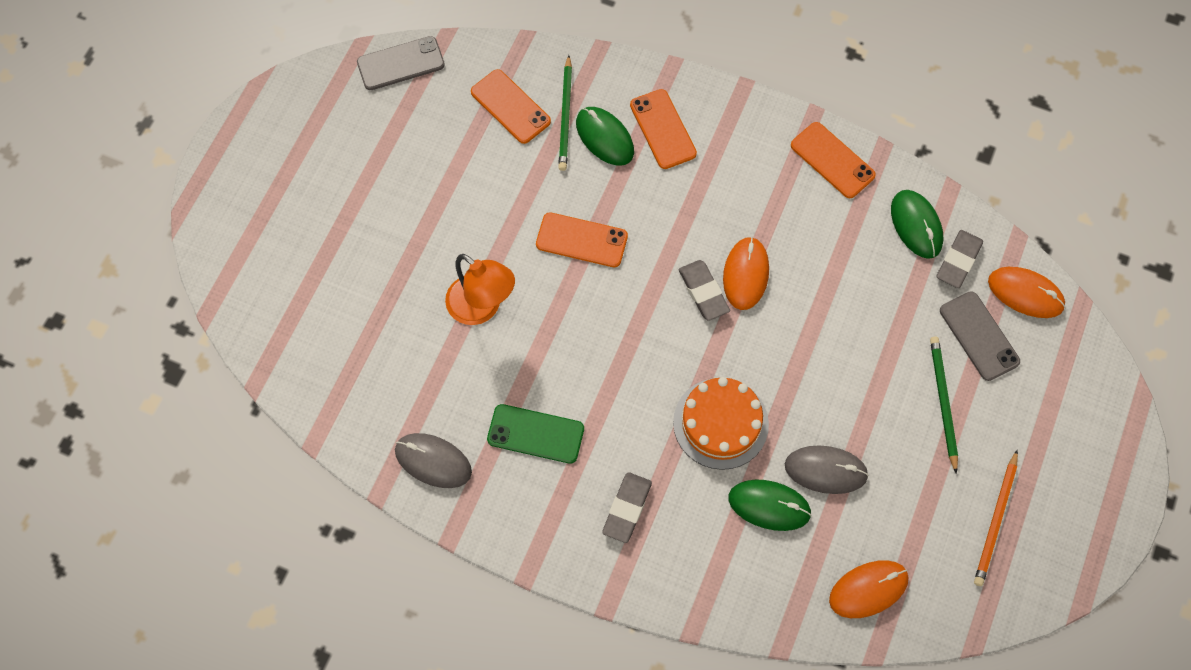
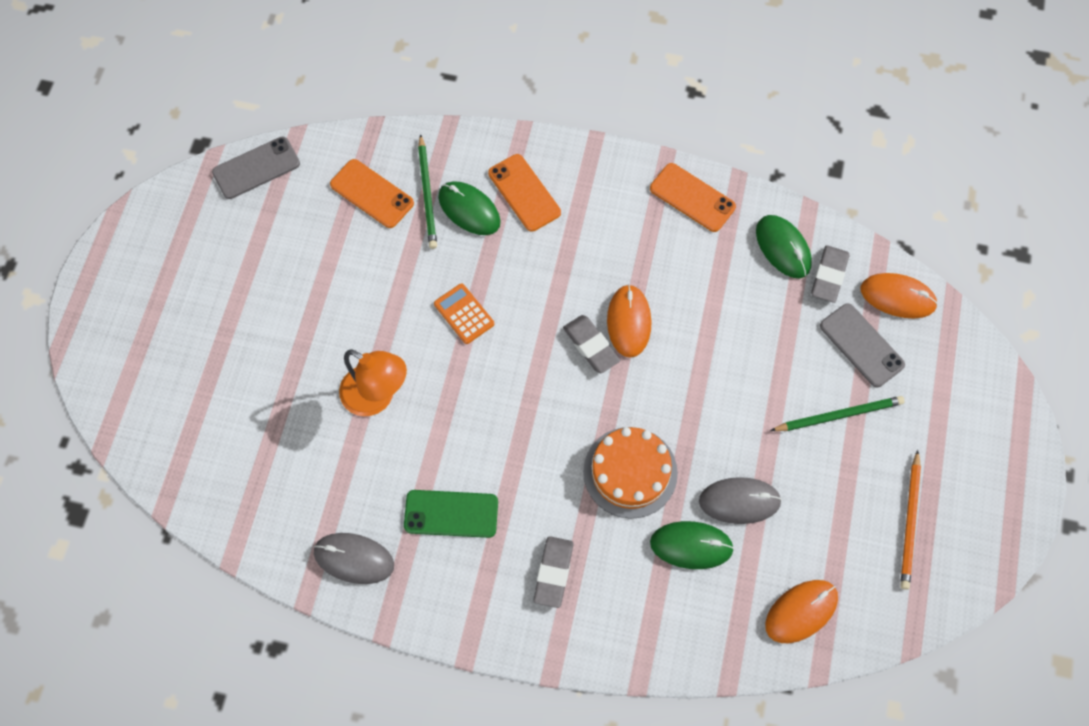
camera: 10 degrees left, 0 degrees up
orange phone [536,212,628,267] -> orange calculator [434,283,494,344]
green pencil [930,337,958,474] -> green pencil turned 90 degrees clockwise [770,396,905,431]

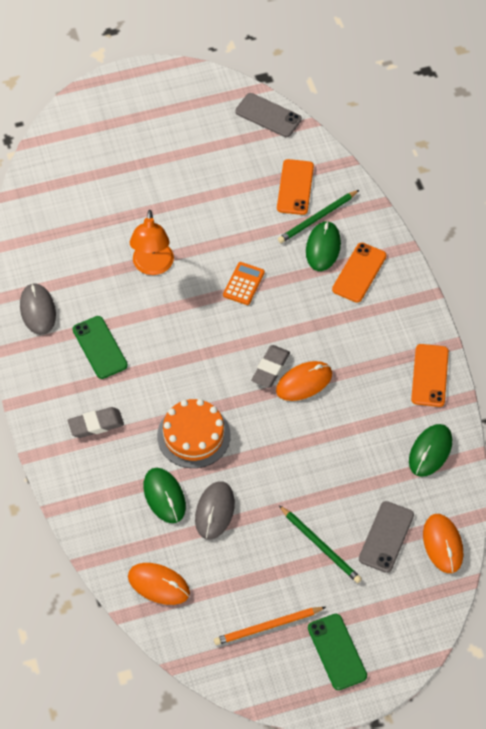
camera: 60 degrees right, 10 degrees down
grey mouse [699,477,782,524] -> grey mouse turned 45 degrees clockwise [195,481,235,540]
grey eraser [811,245,849,303] -> none
none -> green phone [308,614,367,690]

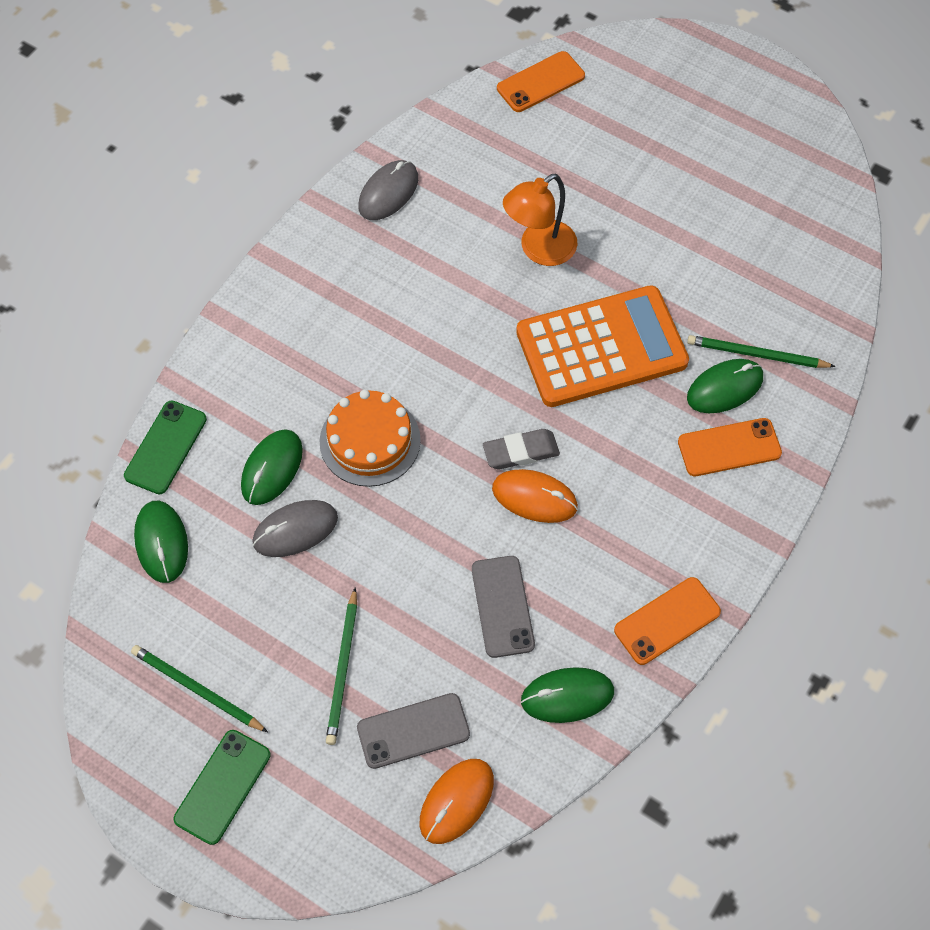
camera: 50 degrees right, 5 degrees up
grey eraser [68,407,124,438] -> none
green phone [73,316,128,379] -> green phone moved to [124,401,207,494]
orange mouse [128,563,190,605] -> green mouse [134,501,188,583]
orange pencil [214,607,326,645] -> green pencil [131,645,268,732]
orange calculator [223,262,265,305] -> orange calculator [516,285,689,407], size x2.46
grey phone [235,93,302,137] -> grey phone moved to [472,556,535,658]
orange phone [277,159,314,215] -> orange phone moved to [497,51,585,112]

